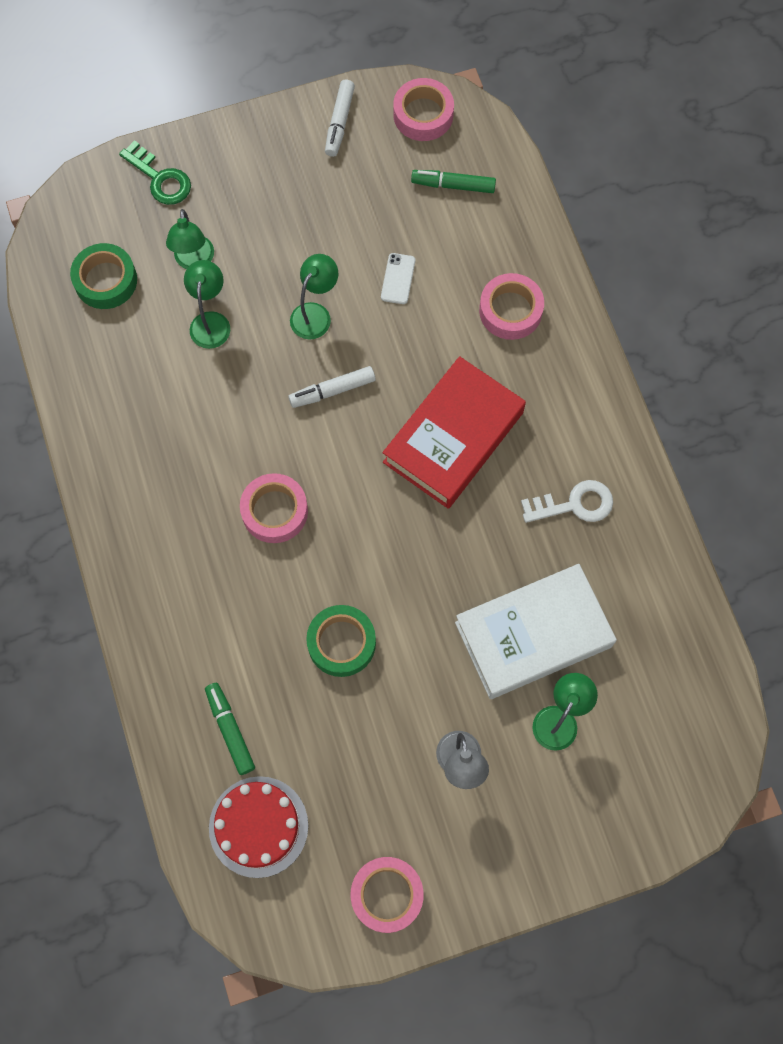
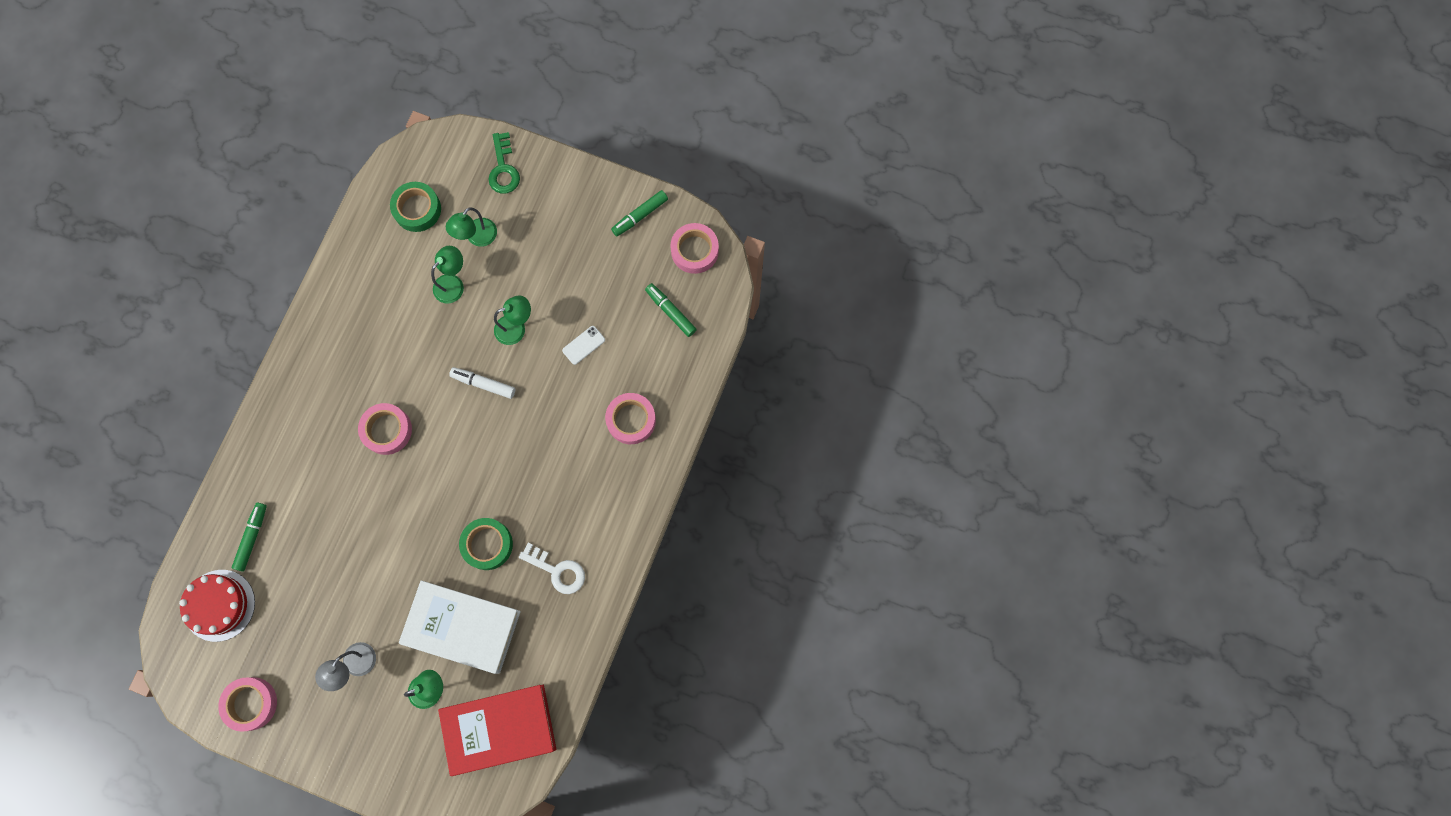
camera: 40 degrees right, 5 degrees up
green tape [306,605,376,677] -> green tape moved to [459,518,513,570]
white marker [325,80,355,157] -> green marker [611,190,668,236]
red book [383,356,526,509] -> red book moved to [438,685,556,776]

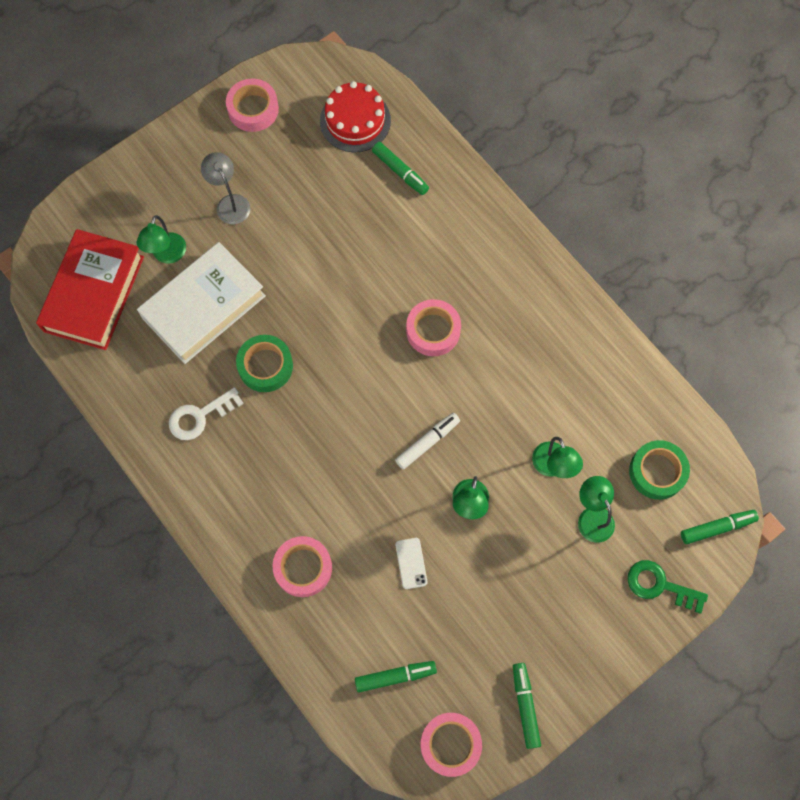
camera: 120 degrees right, 5 degrees down
none -> green marker [681,510,759,544]

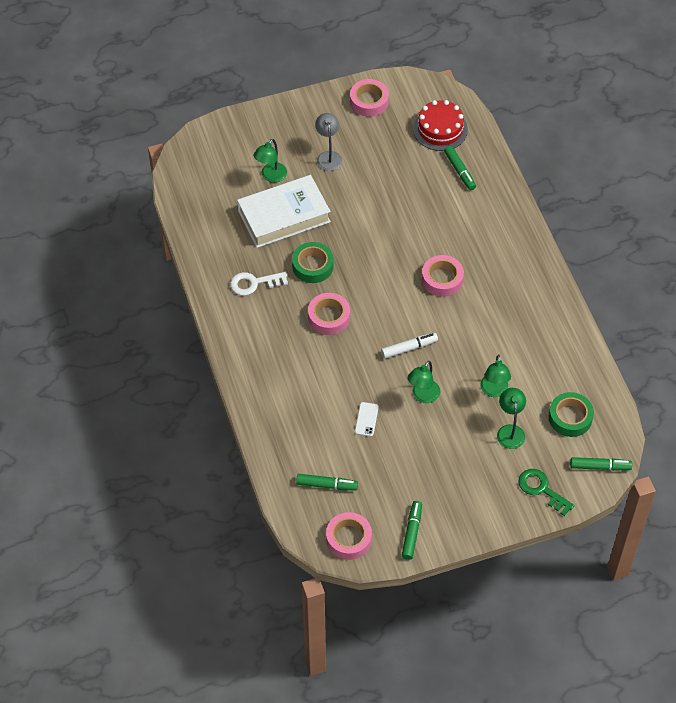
camera: 20 degrees right, 15 degrees down
red book [36,229,144,350] -> none
pink tape [273,536,332,597] -> pink tape moved to [308,293,350,335]

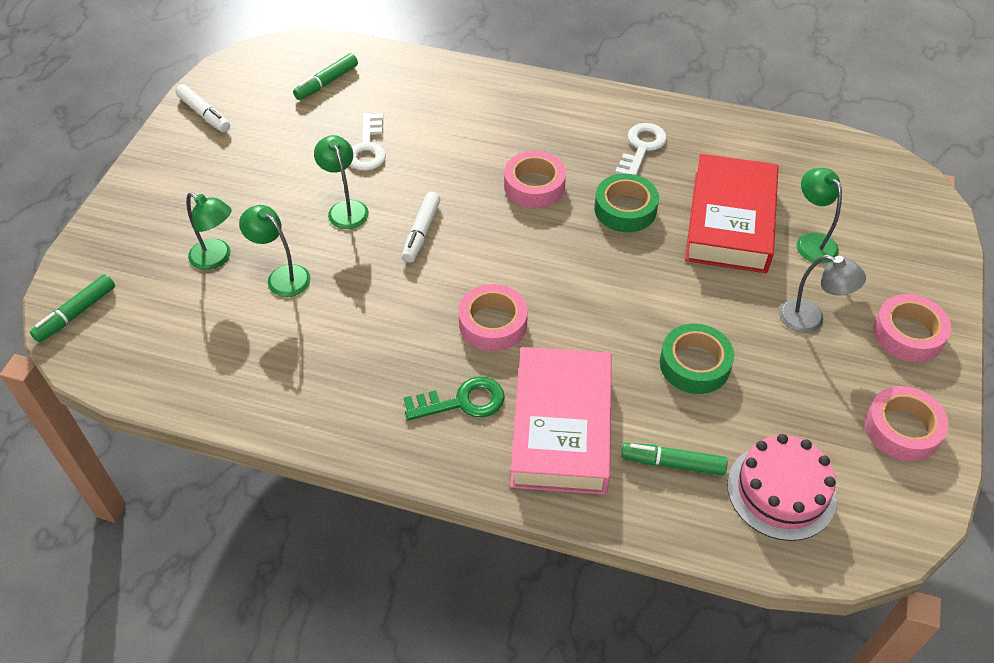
camera: 125 degrees right, 5 degrees down
white book [237,175,331,248] -> red book [685,154,778,273]
pink tape [326,512,372,560] -> pink tape moved to [873,294,952,362]
white phone [355,402,379,437] -> white key [350,113,386,171]
green marker [402,501,422,560] -> white marker [175,84,230,132]
red cake [413,100,468,151] -> pink cake [727,434,837,541]
green key [518,469,575,516] -> green key moved to [404,377,505,420]
green tape [549,392,594,437] -> green tape moved to [660,324,734,394]
none -> pink book [510,347,612,495]

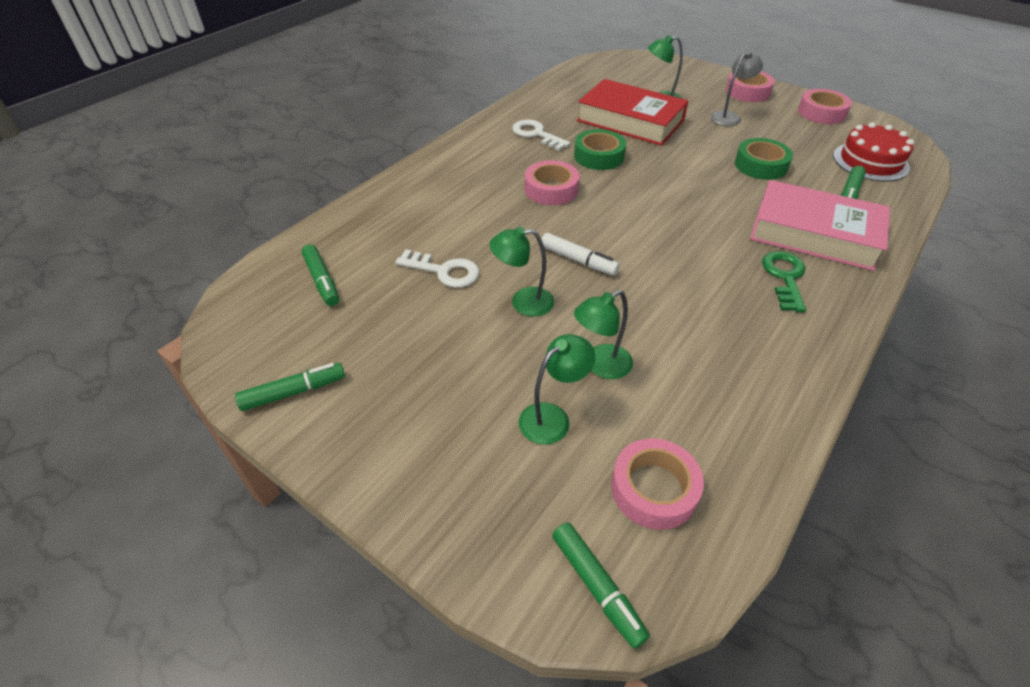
camera: 70 degrees left, 5 degrees down
white marker [175,84,230,132] -> green marker [235,363,345,411]
pink tape [458,284,528,351] -> pink tape moved to [611,438,704,530]
pink cake [727,434,837,541] -> red cake [833,122,914,182]

